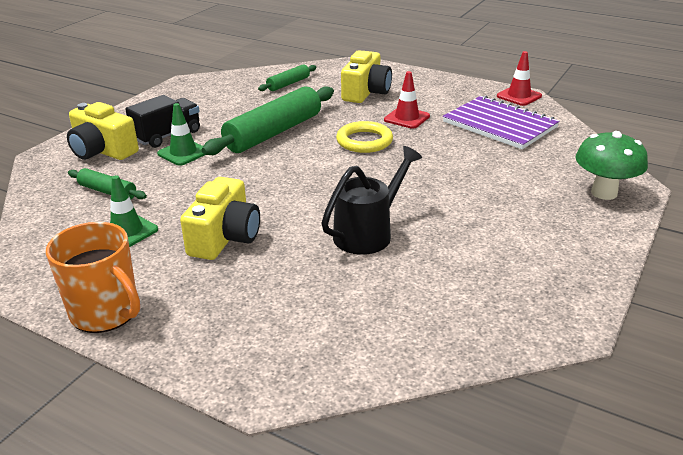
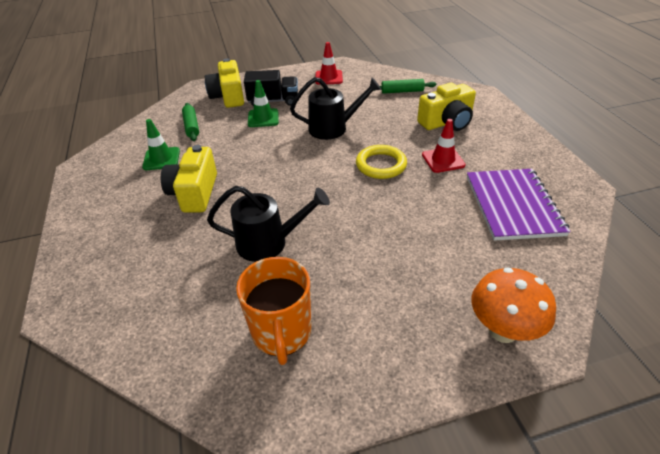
camera: 45 degrees right, 10 degrees up
orange mug [46,222,140,333] -> orange mug moved to [236,257,311,365]
yellow camera [180,177,260,260] -> yellow camera turned 120 degrees clockwise [161,145,217,213]
green rolling pin [202,86,334,155] -> black watering can [290,77,382,140]
red traffic cone [497,51,542,106] -> red traffic cone moved to [316,42,343,85]
green mushroom [575,131,648,200] -> orange mushroom [471,267,556,343]

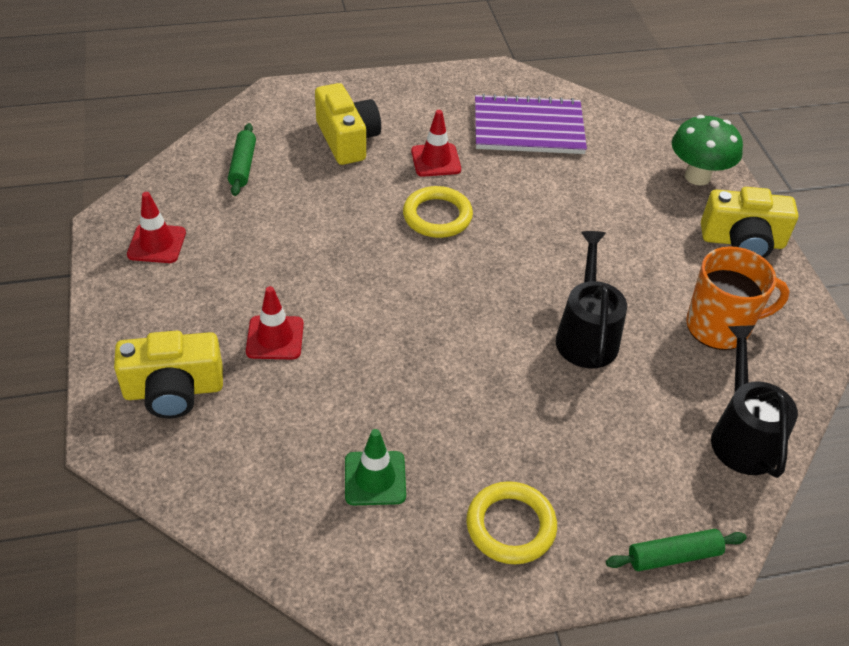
camera: 90 degrees left, 5 degrees up
yellow camera [161,145,217,213] -> yellow camera moved to [701,187,798,258]
green rolling pin [182,103,199,141] -> green rolling pin moved to [606,529,747,571]
black truck [244,70,298,106] -> none
green traffic cone [248,80,279,127] -> red traffic cone [246,286,304,359]
black watering can [290,77,382,140] -> black watering can moved to [711,325,798,478]
orange mushroom [471,267,556,343] -> green mushroom [672,115,743,186]
none -> yellow ring [466,481,557,564]

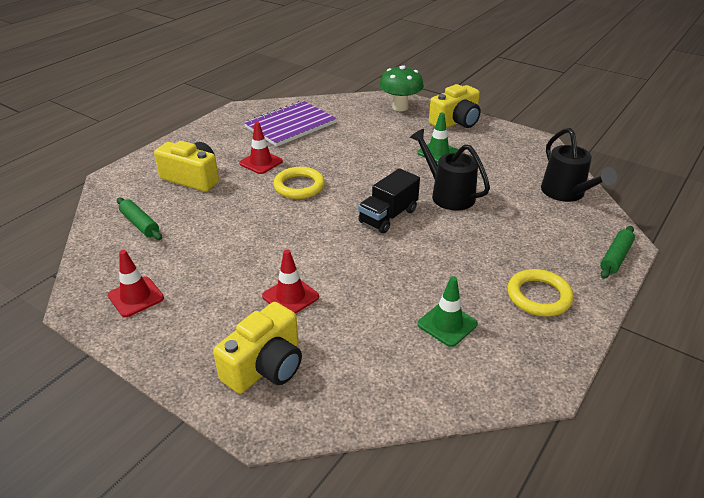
camera: 40 degrees left, 10 degrees down
orange mug [686,246,790,350] -> none
black watering can [711,325,798,478] -> black watering can turned 150 degrees counterclockwise [541,128,617,202]
none -> black truck [358,168,420,233]
none -> green traffic cone [417,113,458,163]

